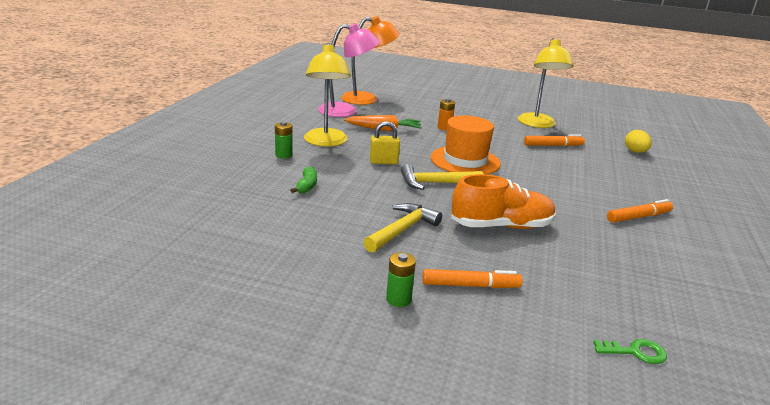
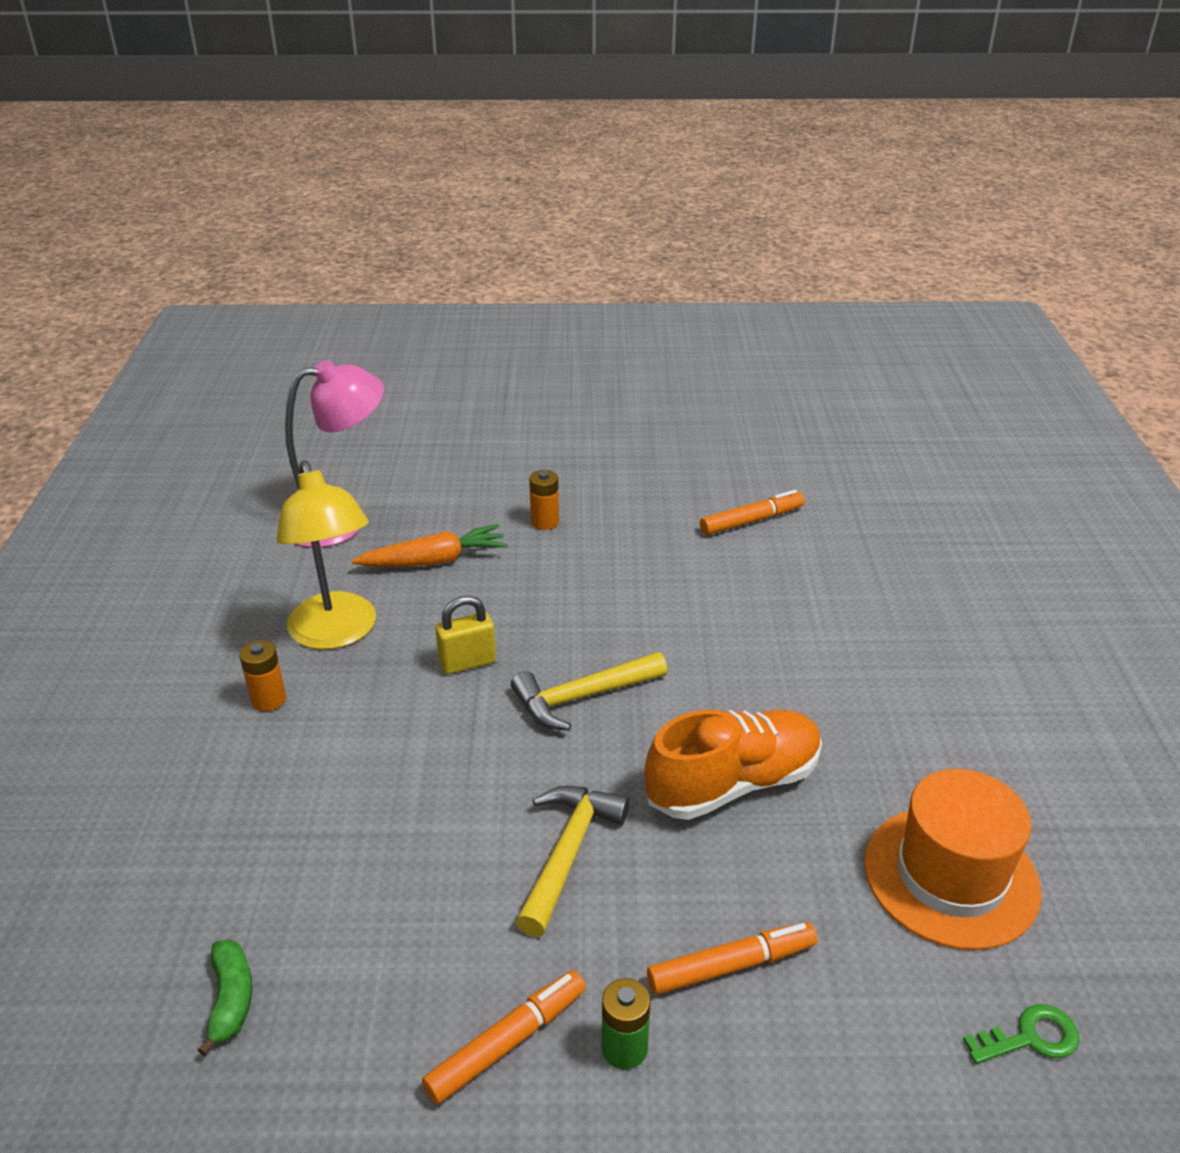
camera: 15 degrees left, 10 degrees up
green battery [275,121,293,159] -> orange battery [239,640,286,712]
green banana [290,166,317,194] -> green banana moved to [198,939,252,1056]
orange lamp [341,16,400,105] -> none
orange hat [430,115,501,175] -> orange hat moved to [864,769,1042,950]
yellow lamp [518,38,574,128] -> none
orange marker [607,199,673,223] -> orange marker moved to [422,970,586,1104]
yellow egg [625,130,652,153] -> none

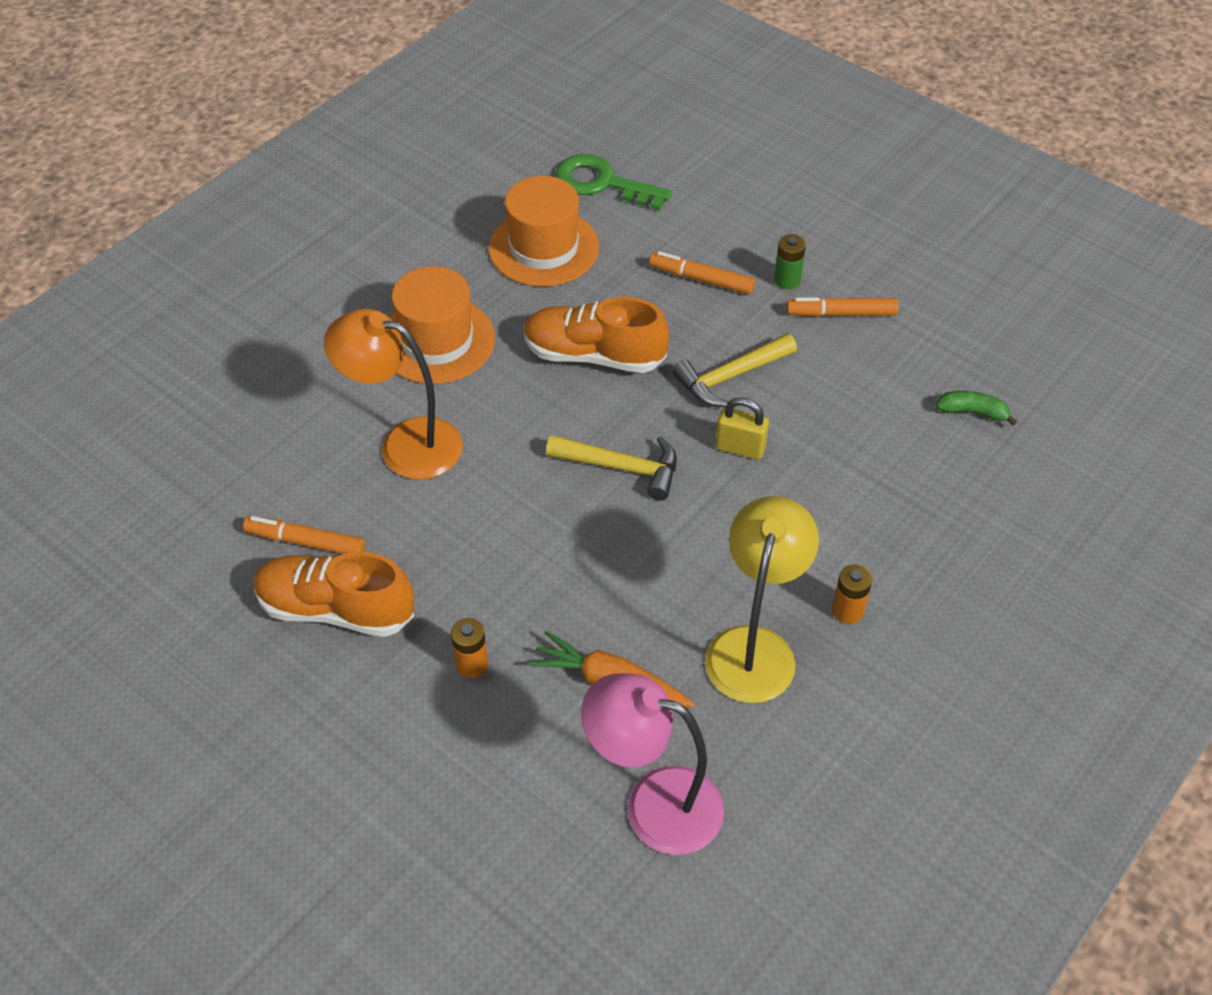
camera: 140 degrees left, 15 degrees up
green banana [198,939,252,1056] -> green banana turned 75 degrees clockwise [936,391,1017,426]
yellow padlock [435,596,496,674] -> yellow padlock moved to [716,397,769,460]
green key [963,1004,1080,1064] -> green key [555,154,672,211], size x1.86
none -> orange shoe [253,552,414,637]
none -> orange lamp [324,309,463,480]
none -> orange hat [389,266,495,384]

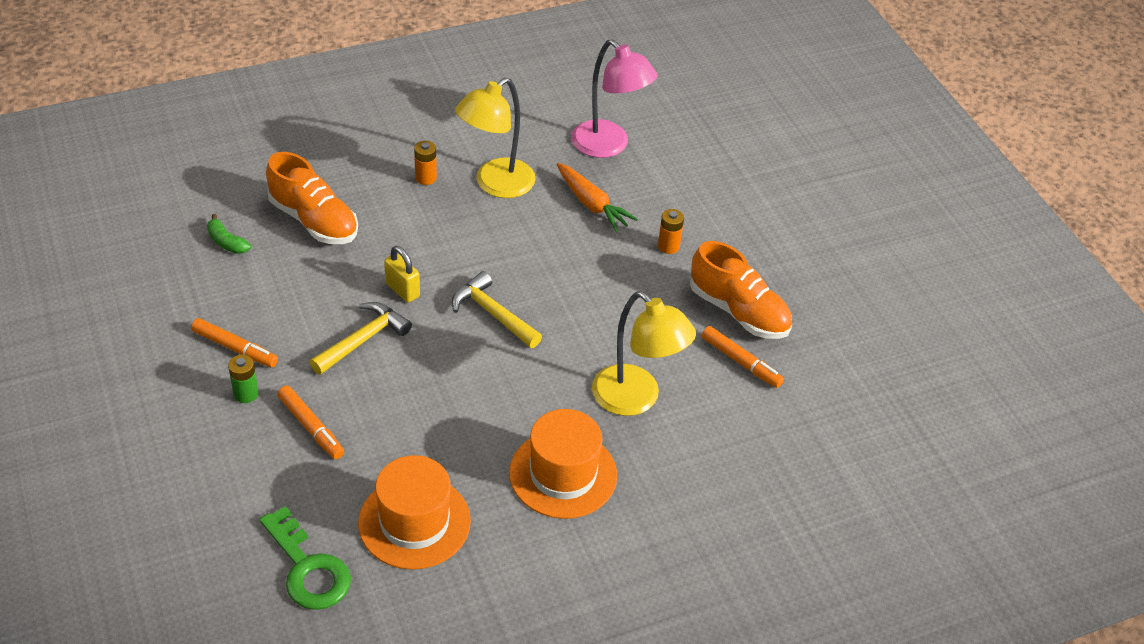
camera: 155 degrees left, 5 degrees down
orange lamp [324,309,463,480] -> yellow lamp [592,291,696,416]
orange shoe [524,297,669,373] -> orange shoe moved to [266,152,358,244]
yellow hammer [672,333,797,407] -> yellow hammer turned 45 degrees counterclockwise [310,302,412,375]

